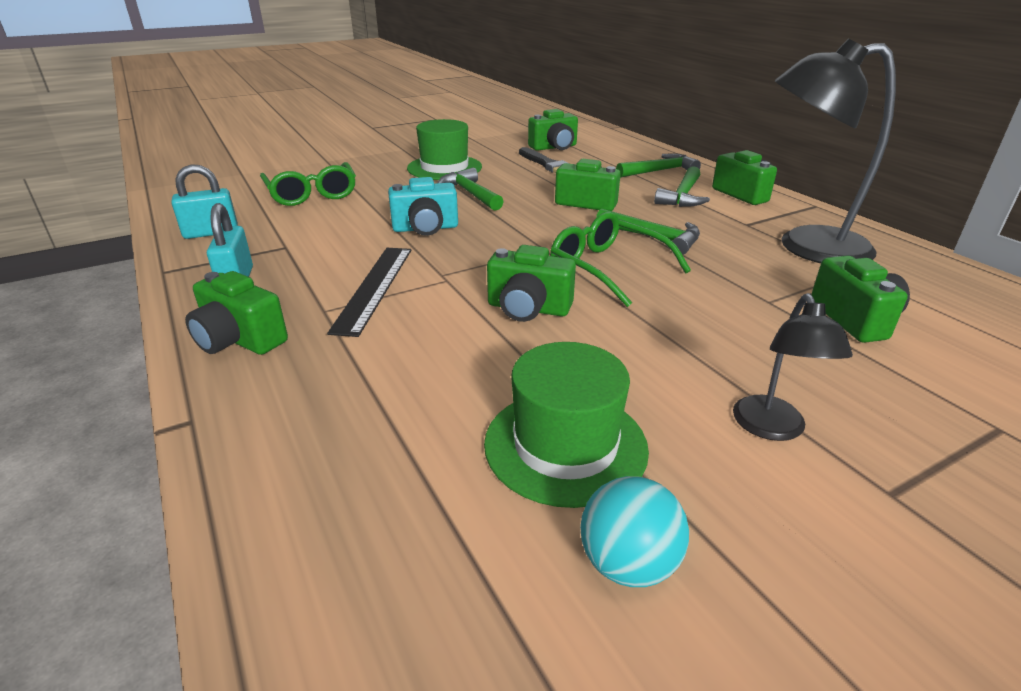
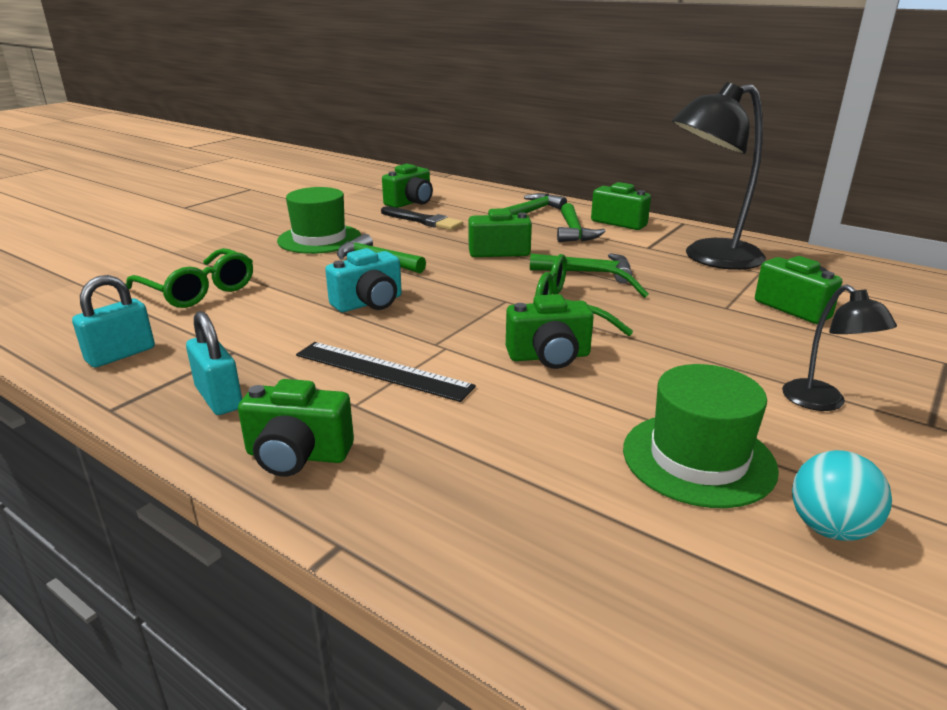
camera: 25 degrees left, 5 degrees down
black ruler [327,248,411,337] -> black ruler turned 45 degrees counterclockwise [296,342,476,402]

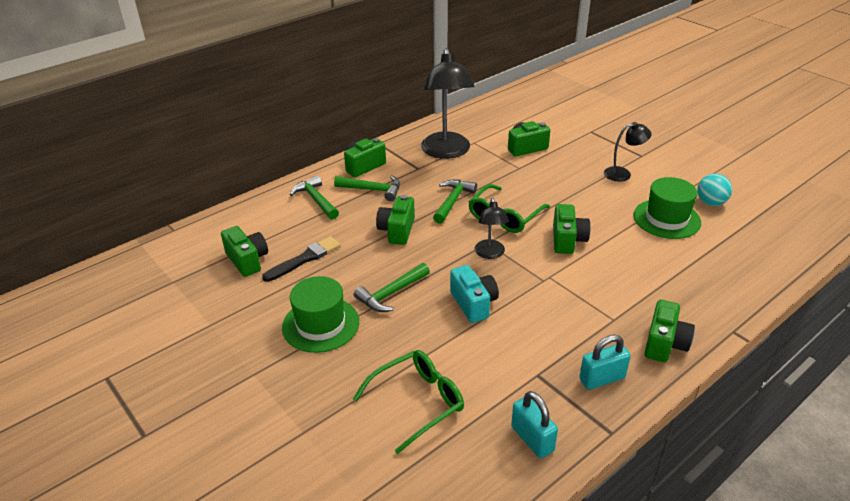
camera: 75 degrees left, 10 degrees up
black ruler [296,342,476,402] -> none
none -> black lamp [475,198,509,259]

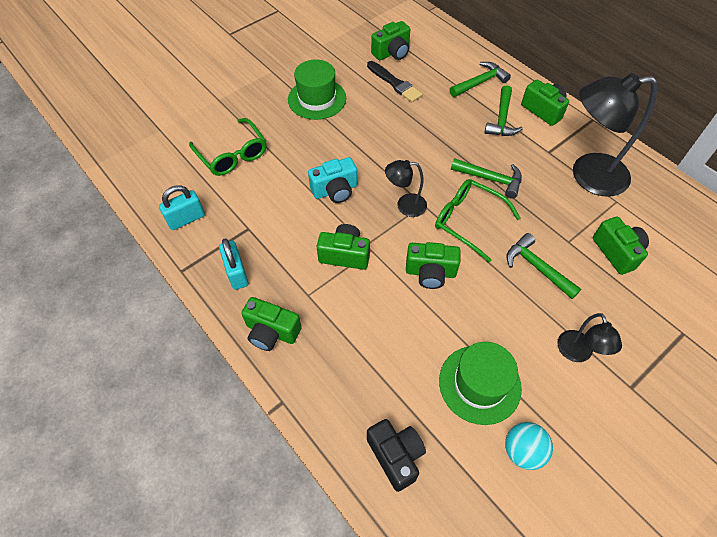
camera: 90 degrees right, 20 degrees up
green hammer [354,263,430,312] -> green hammer moved to [507,233,581,299]
green camera [376,195,415,245] -> green camera moved to [317,224,370,270]
none -> black camera [367,419,426,492]

